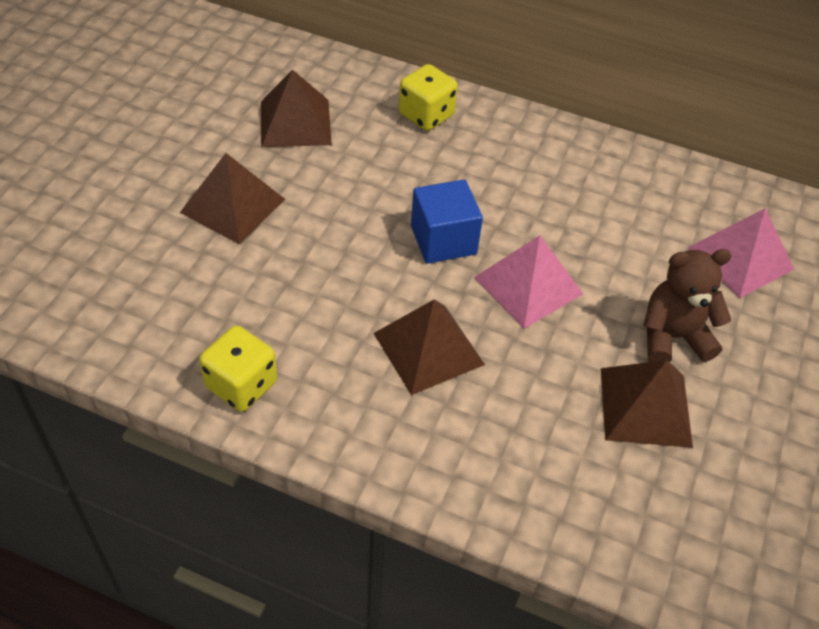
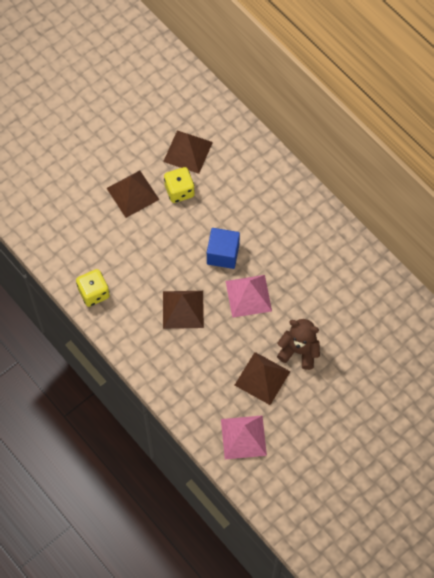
camera: 30 degrees right, 15 degrees up
yellow dice [399,64,458,131] -> yellow dice moved to [164,167,195,203]
pink pyramid [688,208,795,298] -> pink pyramid moved to [221,416,267,459]

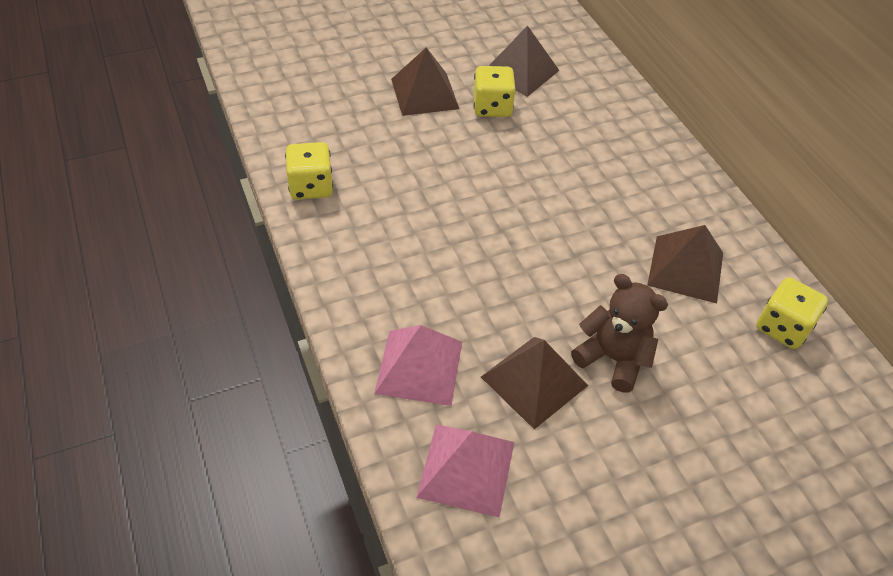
camera: 15 degrees right, 15 degrees down
brown pyramid [163,291,204,329] -> brown pyramid moved to [647,225,723,304]
blue cube [207,228,240,269] -> none
pink pyramid [226,275,272,318] -> pink pyramid moved to [374,325,462,406]
none -> yellow dice [756,277,828,349]

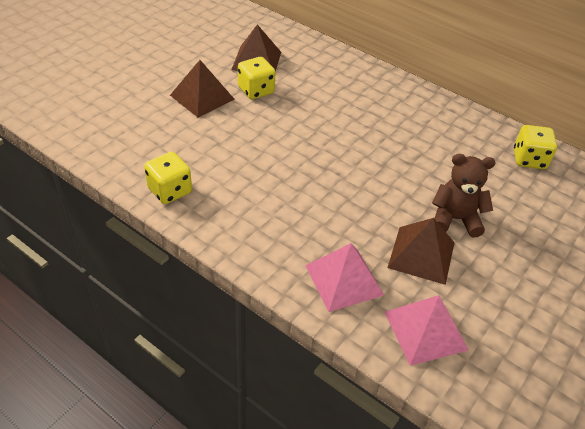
camera: 30 degrees left, 5 degrees down
brown pyramid [647,225,723,304] -> none

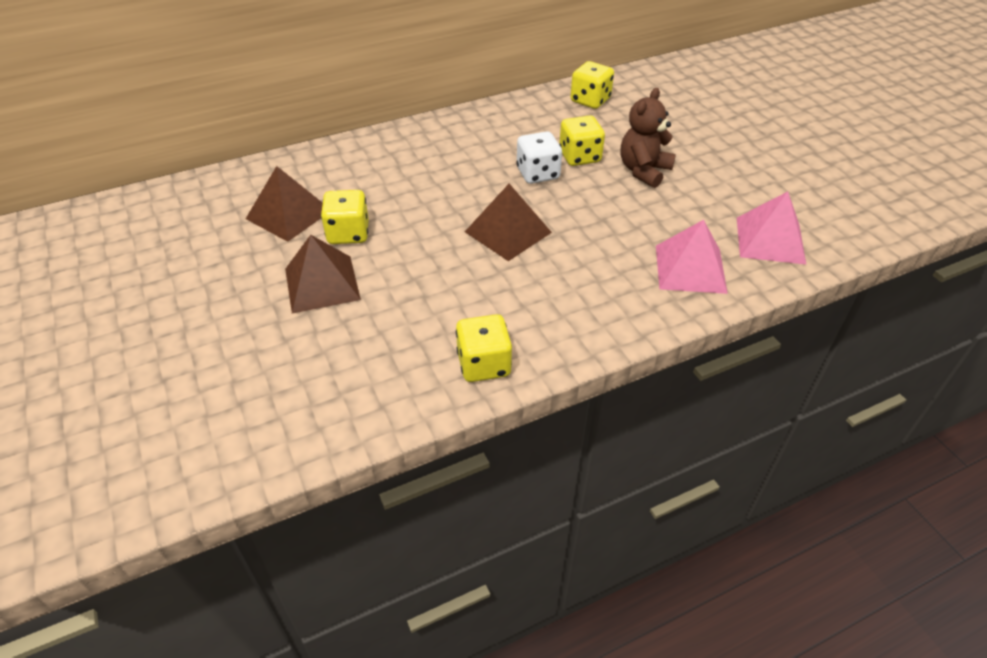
camera: 60 degrees left, 0 degrees up
brown pyramid [388,218,455,285] -> brown pyramid moved to [465,184,552,261]
none -> white dice [516,131,562,184]
none -> yellow dice [559,115,605,166]

